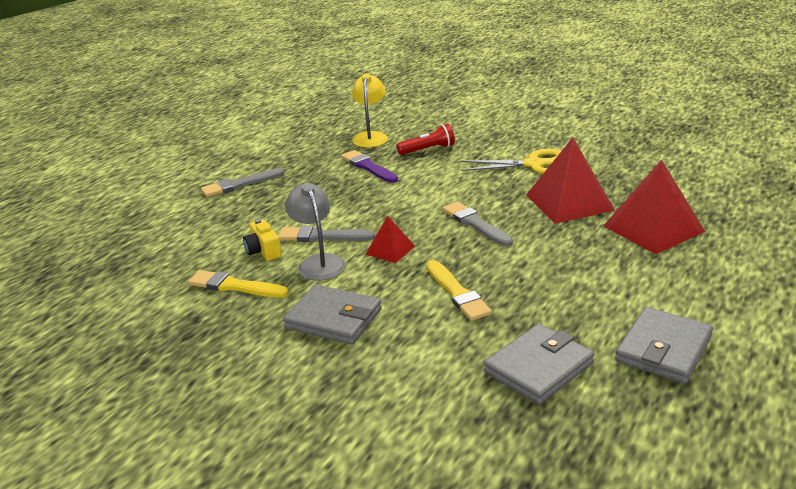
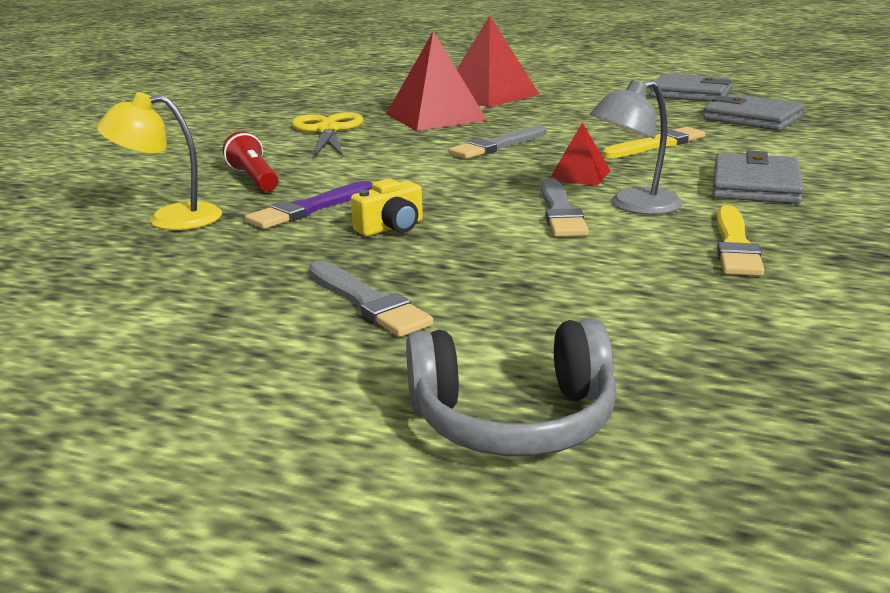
camera: 100 degrees left, 5 degrees down
yellow camera [243,219,282,261] -> yellow camera moved to [351,179,423,236]
none -> grey headphones [406,318,617,456]

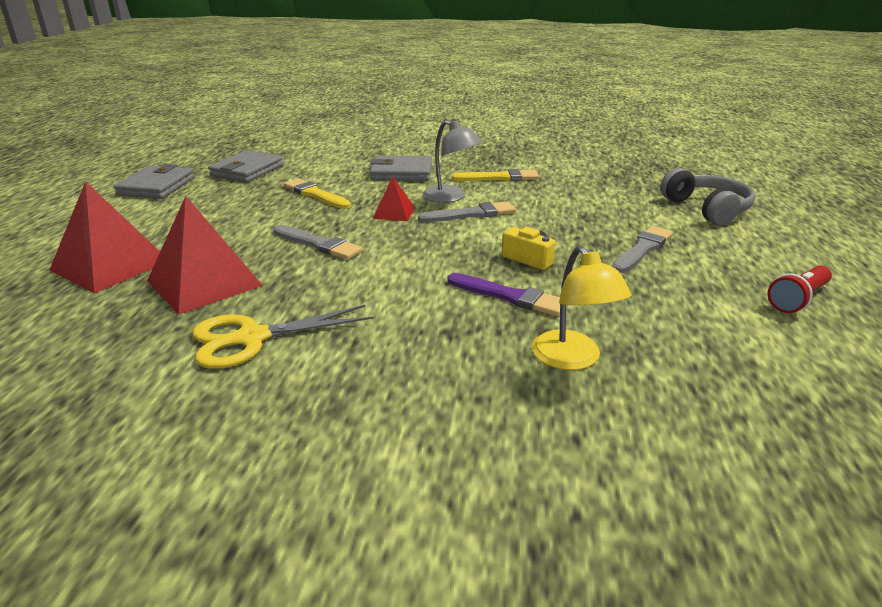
camera: 105 degrees left, 5 degrees up
red flashlight [223,131,278,192] -> red flashlight moved to [768,266,832,313]

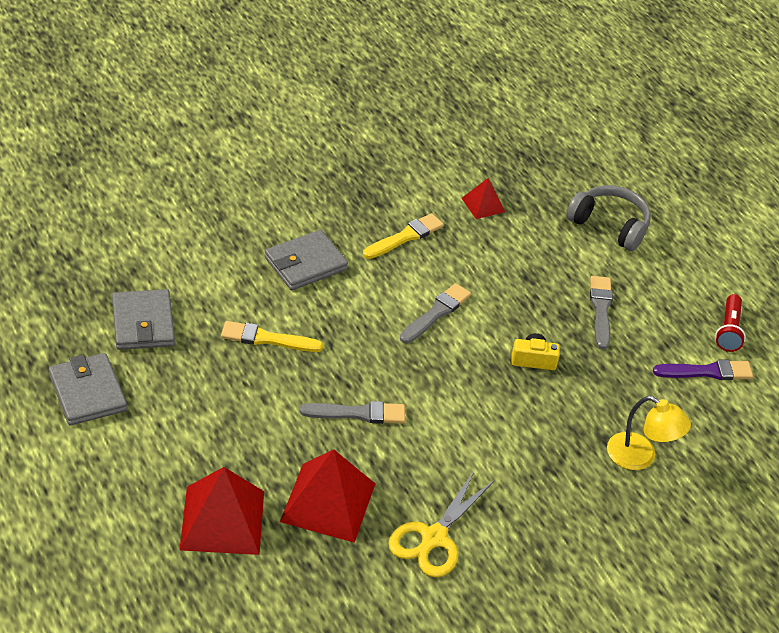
camera: 40 degrees left, 15 degrees up
red pyramid [372,176,415,221] -> red pyramid moved to [462,178,505,219]
grey lamp [422,120,482,203] -> none
purple brush [448,273,567,316] -> purple brush moved to [653,360,753,380]

